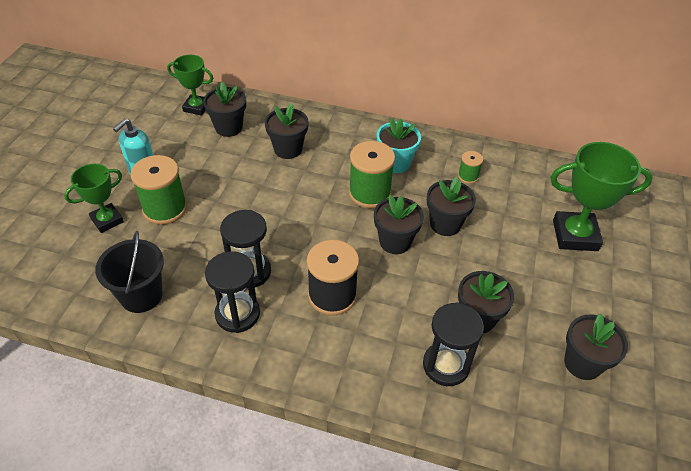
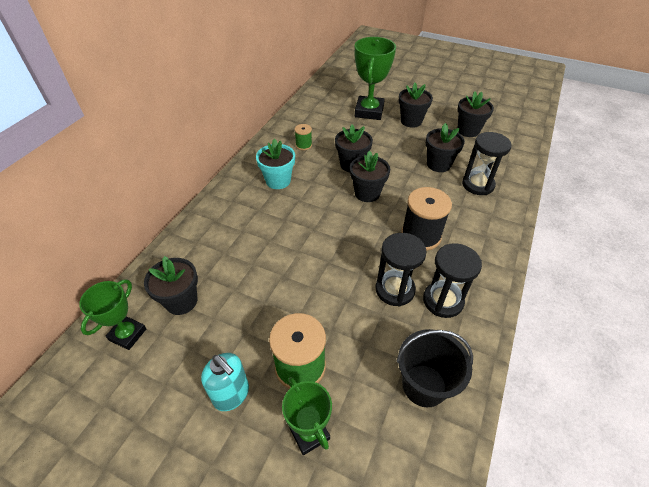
camera: 80 degrees left, 0 degrees up
black flower pot [265,103,309,159] -> black flower pot moved to [399,83,433,127]
green spool [349,141,395,208] -> none

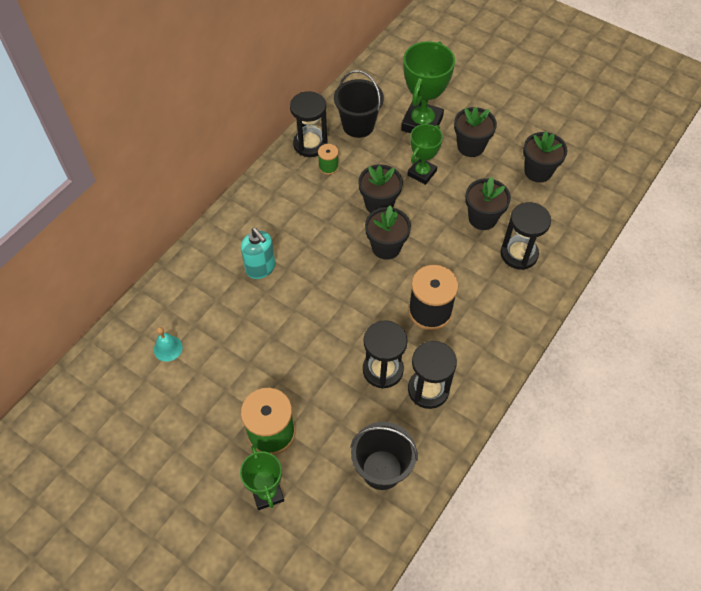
camera: 10 degrees right, 10 degrees up
green trophy [79,279,147,350] -> green trophy moved to [408,124,443,185]
black flower pot [144,256,198,315] -> turquoise bell [154,327,183,362]
turquoise soap dispenser [201,353,249,411] -> turquoise soap dispenser moved to [241,228,275,279]
turquoise flower pot [256,139,295,189] -> none
none -> black hourglass [290,91,328,157]
none -> black bucket [334,70,384,138]

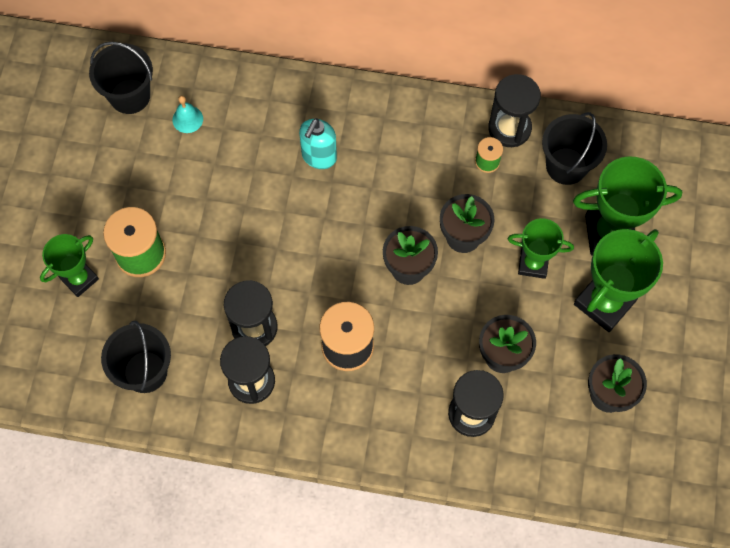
camera: 65 degrees right, 10 degrees up
black flower pot [454,107,497,157] -> green trophy [574,229,663,332]
none -> black bucket [89,42,153,114]

